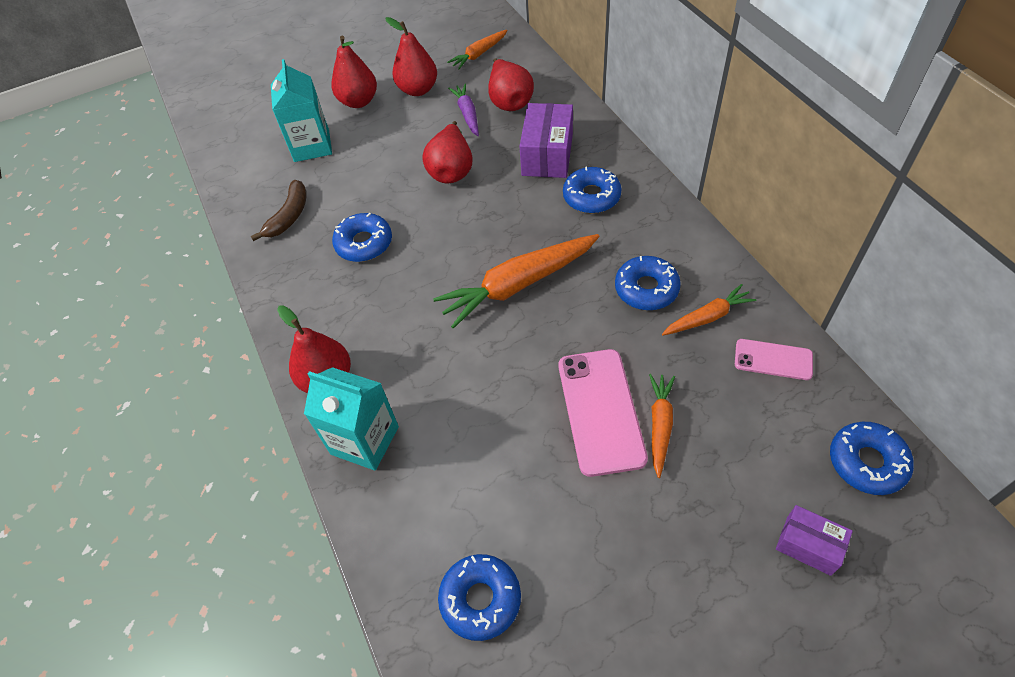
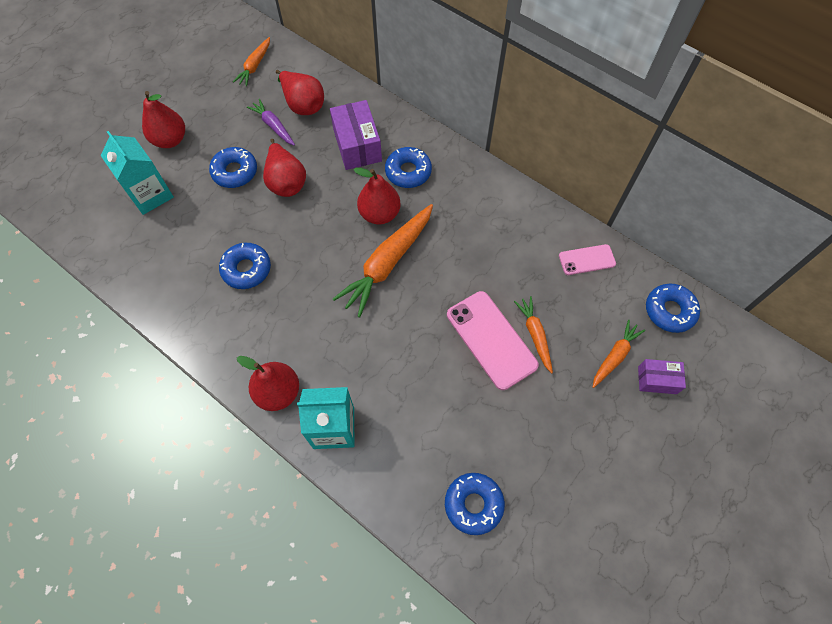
camera: 30 degrees left, 10 degrees up
brown banana [251,180,307,241] -> none
red pear [386,17,437,96] -> red pear moved to [354,168,401,224]
blue donut [615,256,681,310] -> blue donut moved to [209,147,257,188]
orange carrot [662,284,756,335] -> orange carrot moved to [593,320,645,388]

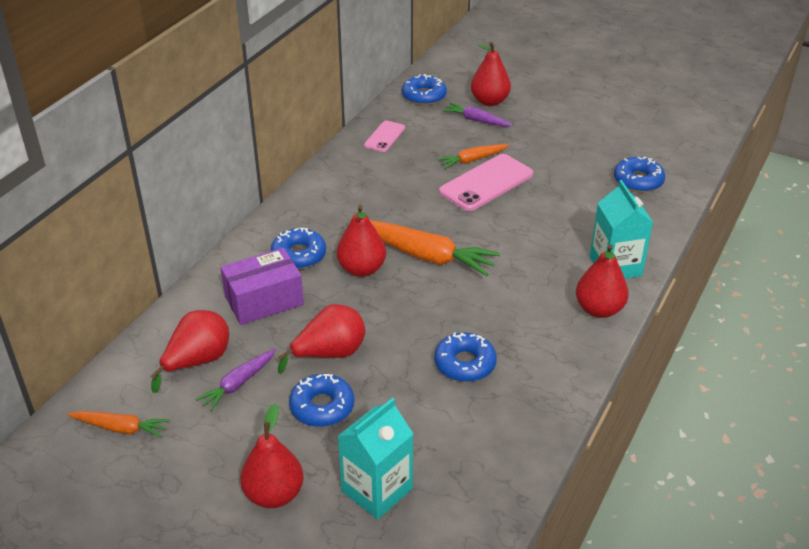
camera: 100 degrees left, 25 degrees down
pink phone [559,244,616,275] -> pink phone turned 45 degrees clockwise [364,121,405,152]
orange carrot [593,320,645,388] -> purple carrot [443,103,512,127]
purple box [638,359,686,394] -> red pear [471,42,511,106]

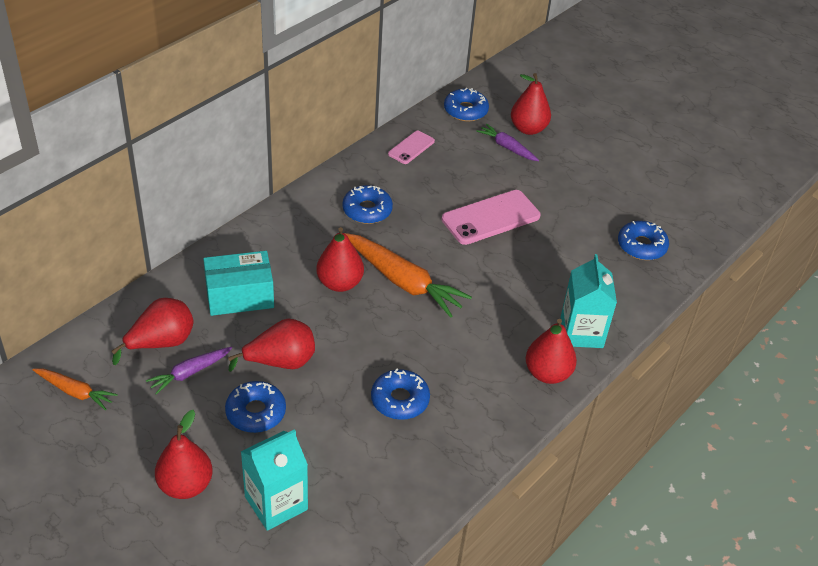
camera: 10 degrees right, 5 degrees up
purple box [220,248,304,325] -> turquoise box [203,251,274,316]
blue donut [271,228,326,269] -> blue donut moved to [342,185,393,224]
orange carrot [437,144,509,169] -> none

